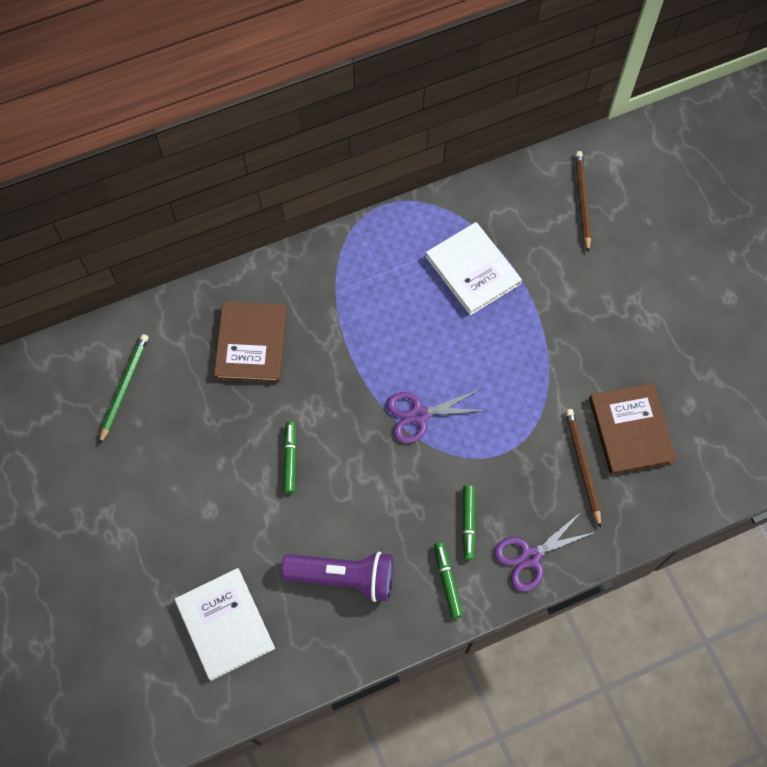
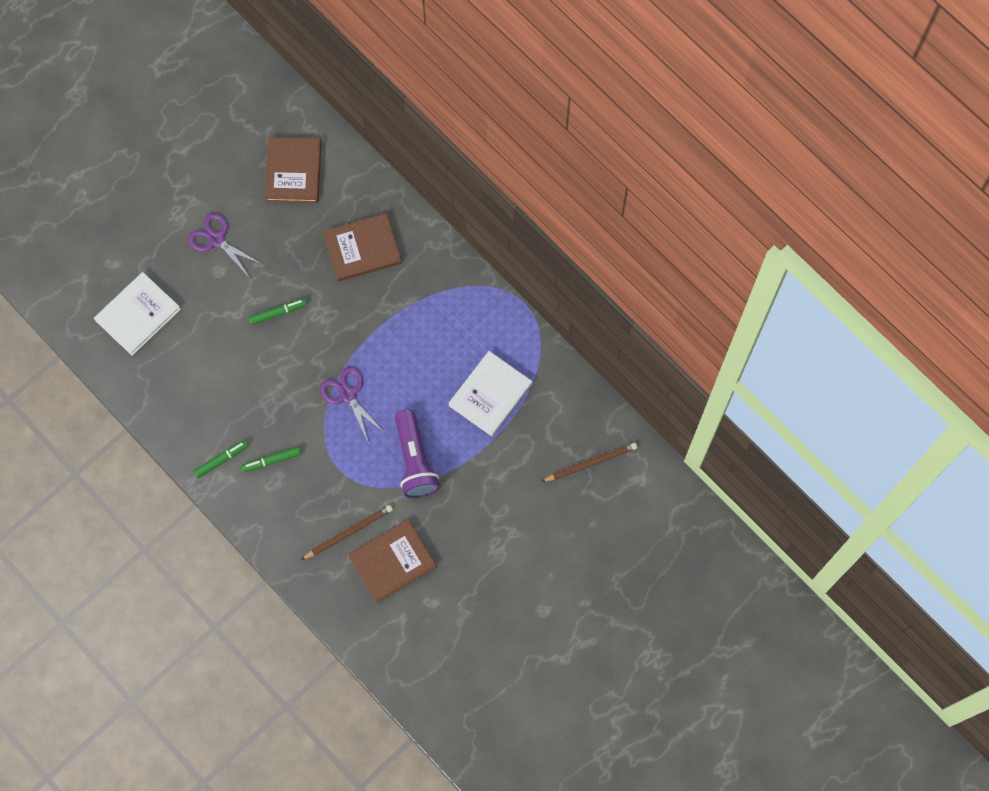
camera: 70 degrees right, 5 degrees up
green pencil [99,334,148,445] -> brown book [265,137,322,203]
purple flashlight [281,551,393,602] -> purple flashlight moved to [395,409,440,498]
purple scissors [494,512,596,592] -> purple scissors moved to [188,213,262,278]

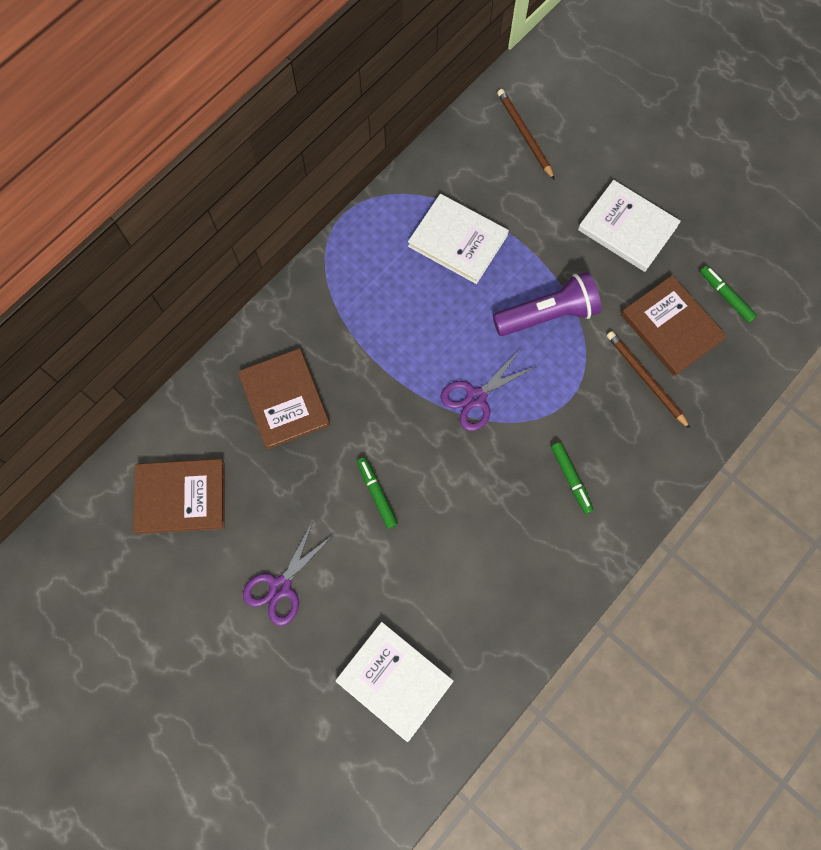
camera: 95 degrees left, 0 degrees up
green marker [193,440,249,478] -> green marker moved to [700,266,757,323]
none -> white book [578,180,681,272]

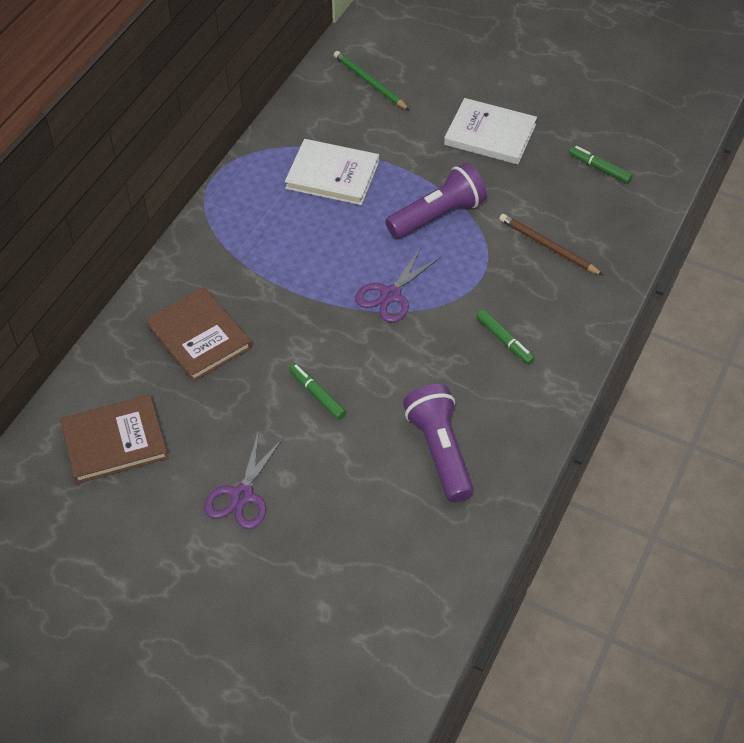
camera: 15 degrees left, 20 degrees down
white book [336,622,454,742] -> none
brown pencil [497,89,555,180] -> green pencil [334,51,409,110]
brown book [621,275,727,376] -> none
none -> purple flashlight [403,384,474,503]

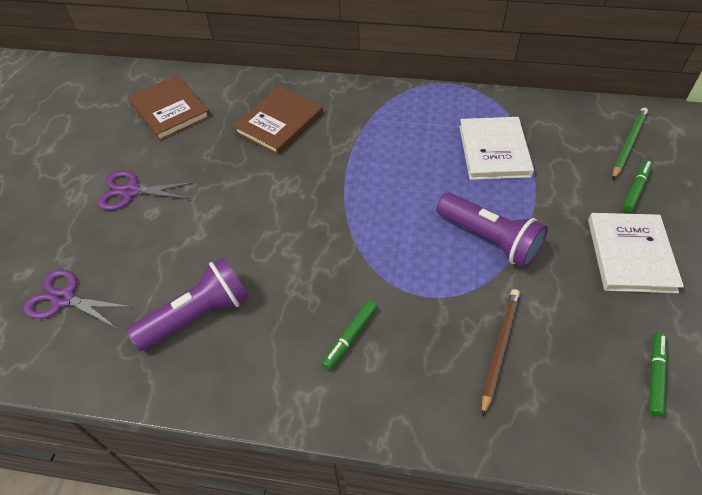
camera: 75 degrees right, 0 degrees up
green marker [289,363,346,420] -> green marker moved to [622,161,653,213]
purple scissors [355,247,441,323] -> purple scissors moved to [23,269,132,329]

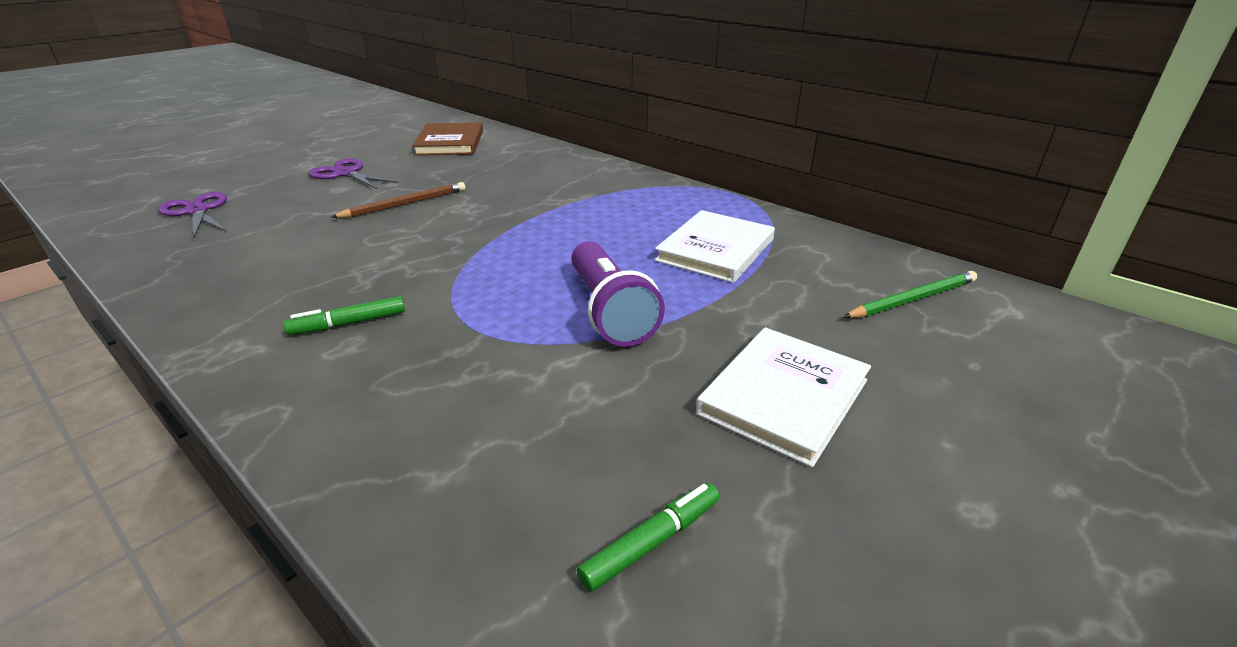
camera: 30 degrees right, 20 degrees down
purple flashlight [127,257,249,351] -> none
brown book [233,87,323,155] -> none
brown pencil [482,289,520,417] -> brown pencil moved to [331,182,465,218]
green marker [622,161,653,213] -> none

